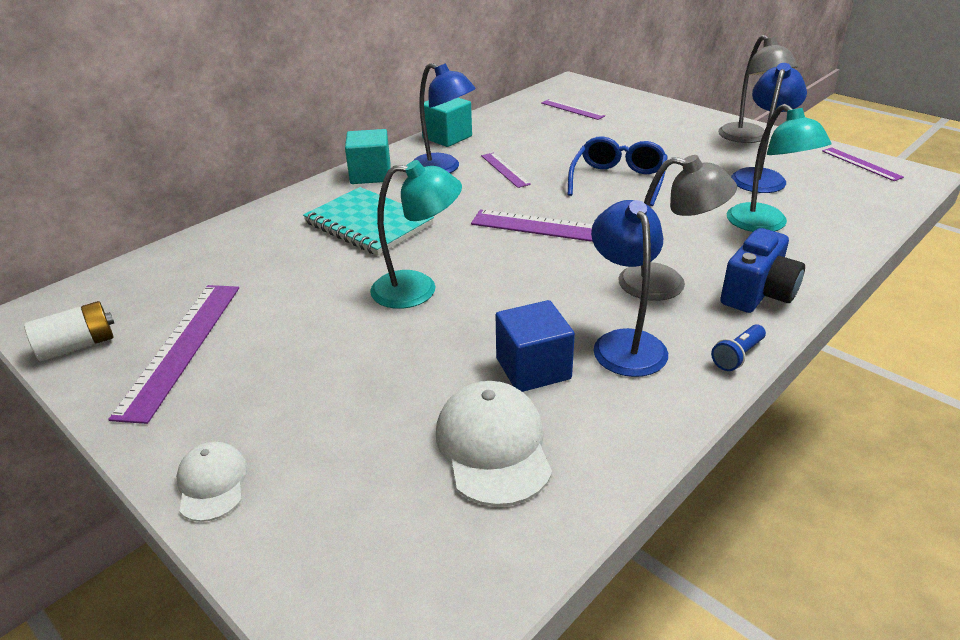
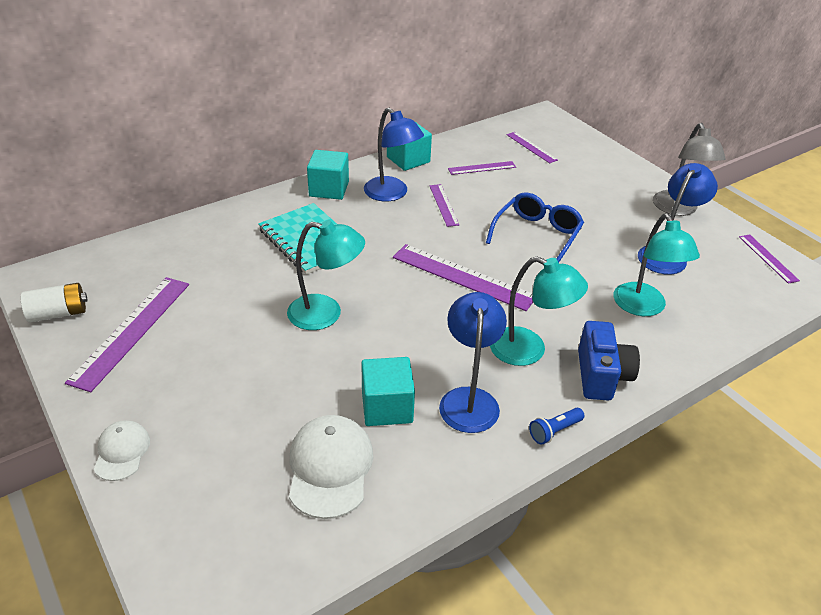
camera: 10 degrees right, 5 degrees up
blue cube [496,300,575,392] -> turquoise cube [361,357,415,426]
grey lamp [618,155,737,301] -> turquoise lamp [490,256,588,366]
blue camera [720,228,805,313] -> blue camera turned 45 degrees counterclockwise [578,321,640,401]
none -> purple ruler [448,161,516,175]

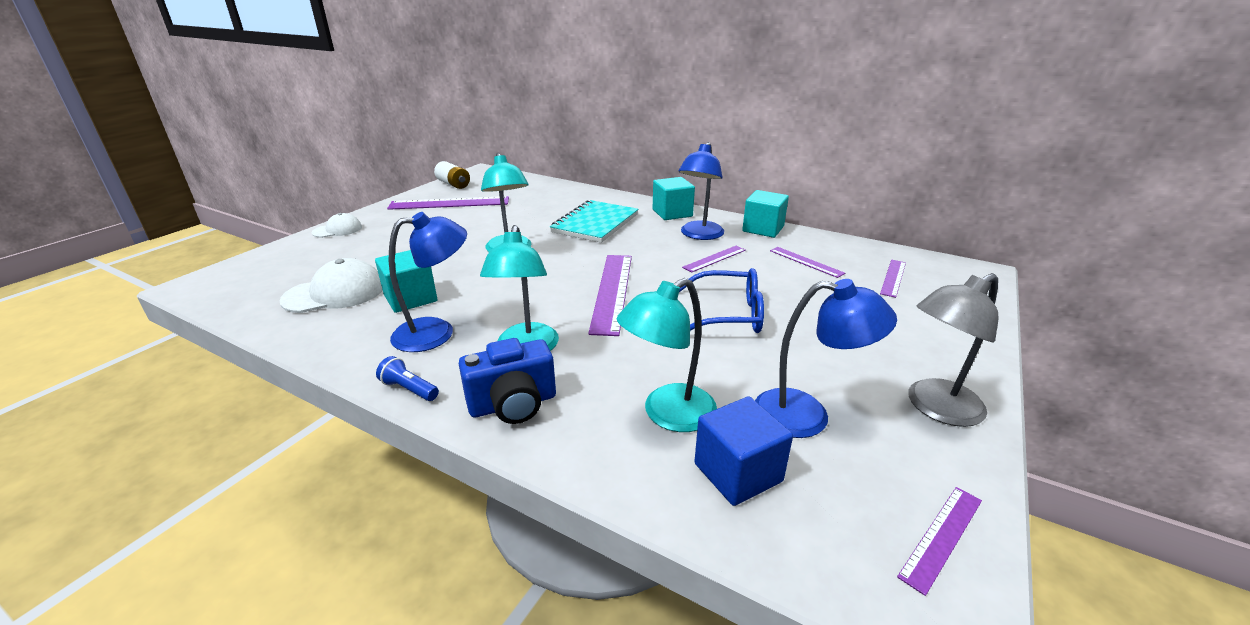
camera: 65 degrees right, 10 degrees down
none -> blue cube [694,396,793,506]

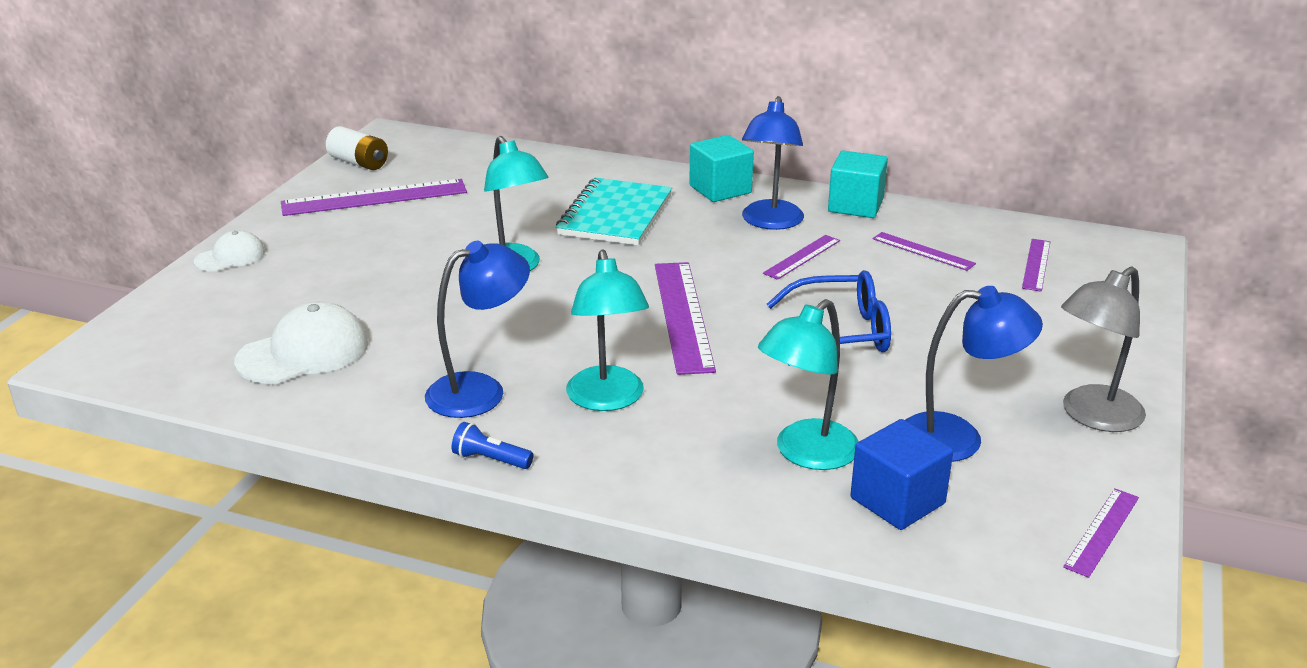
camera: 10 degrees left, 0 degrees up
turquoise cube [375,250,437,313] -> none
blue camera [459,338,556,424] -> none

